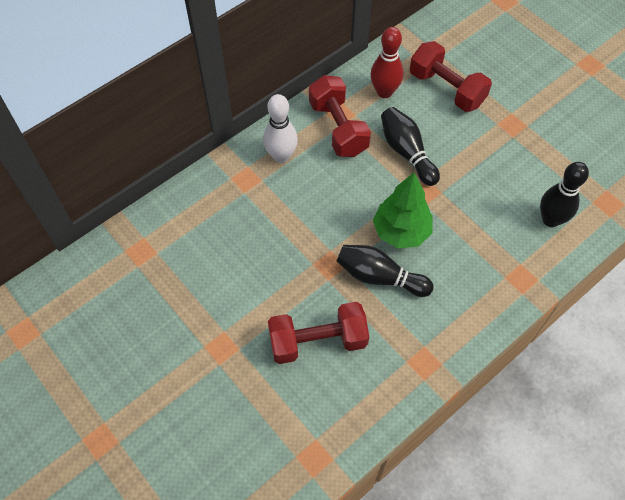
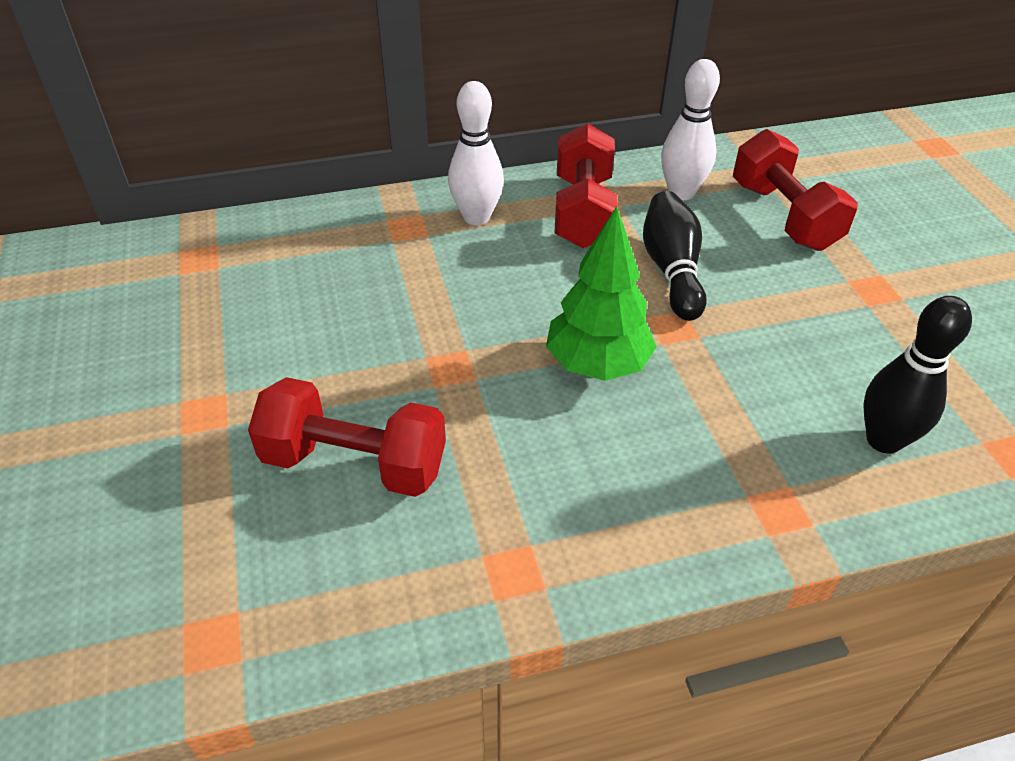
camera: 25 degrees right, 15 degrees down
black bowling pin [337,245,434,297] -> none
red bowling pin [370,27,404,98] -> white bowling pin [661,59,720,200]

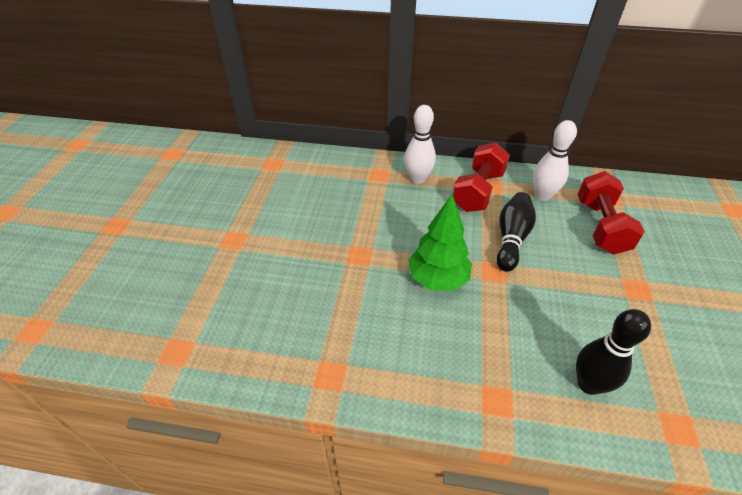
camera: 25 degrees right, 0 degrees up
red dumbbell [248,377,446,497] -> none

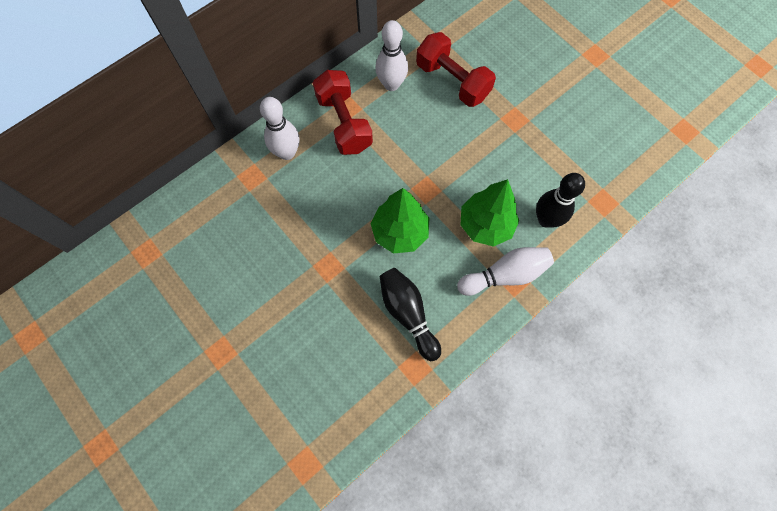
camera: 50 degrees left, 25 degrees up
black bowling pin [496,192,536,272] -> black bowling pin moved to [380,268,441,361]
none -> white bowling pin [457,247,554,296]
none -> green tree [460,179,519,247]

